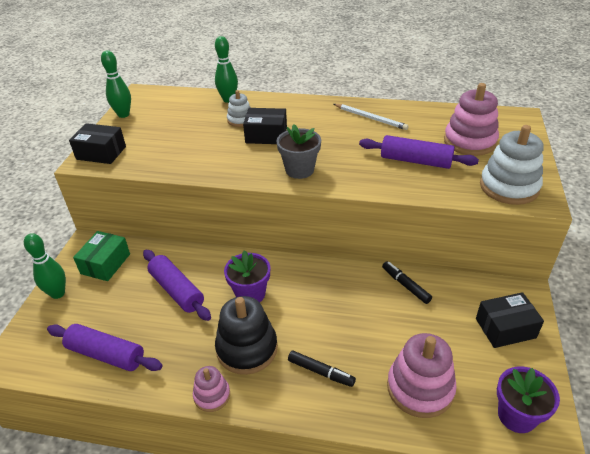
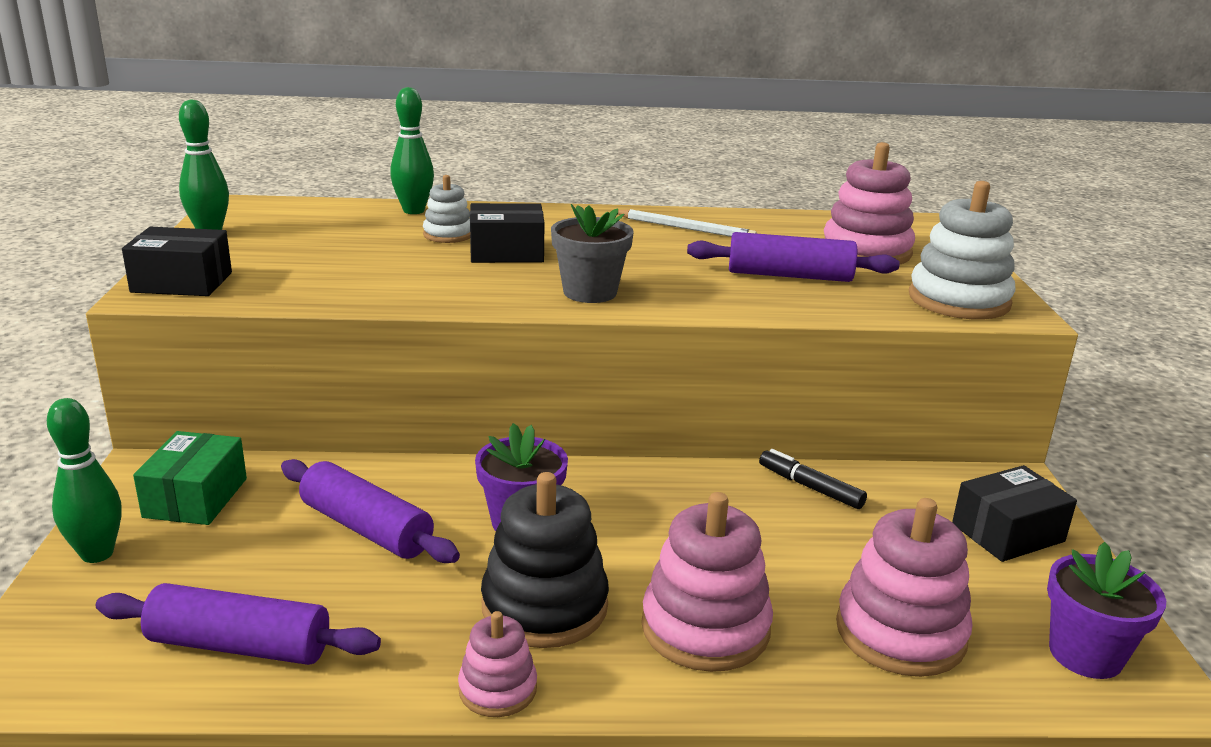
camera: 15 degrees left, 15 degrees down
black marker [288,351,356,387] -> pink stacking toy [641,492,773,672]

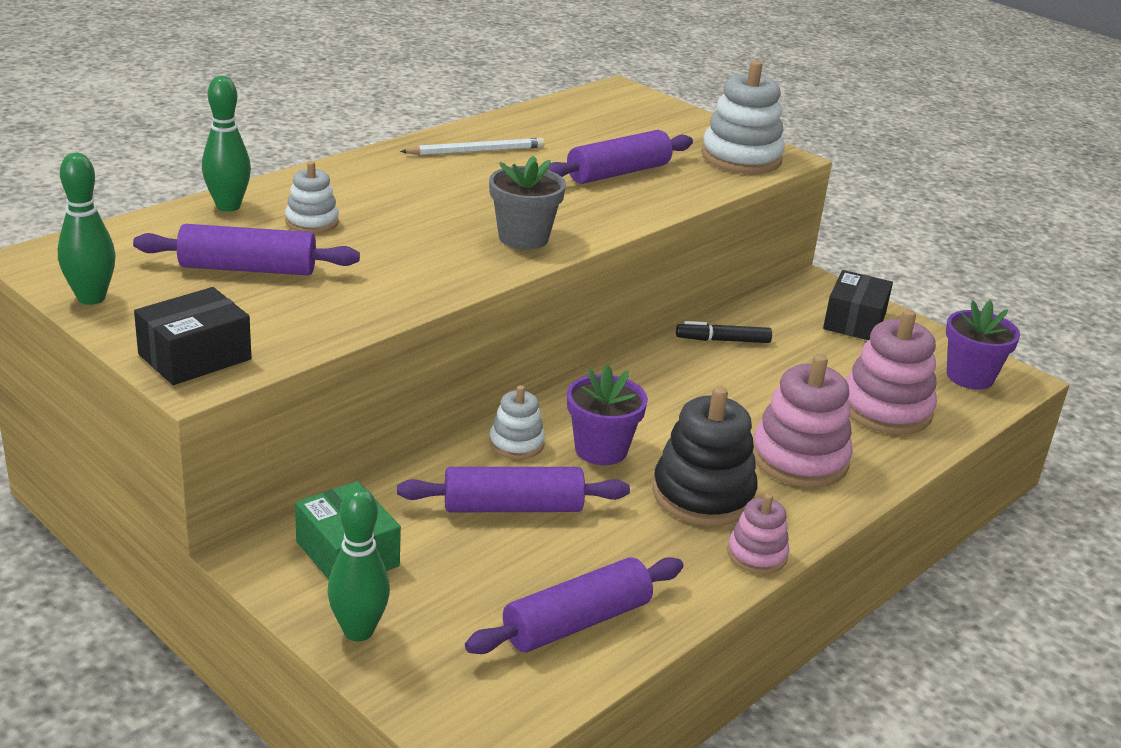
camera: 45 degrees left, 5 degrees up
black box [470,203,544,263] -> none
pink stacking toy [823,142,915,265] -> none
none -> purple rolling pin [133,224,360,275]
none -> white stacking toy [489,385,545,459]

